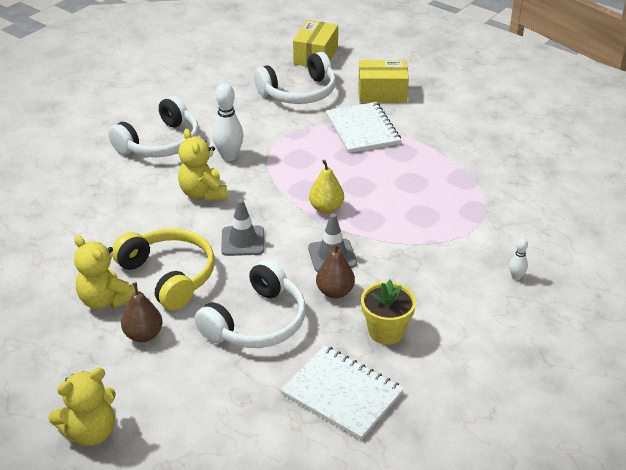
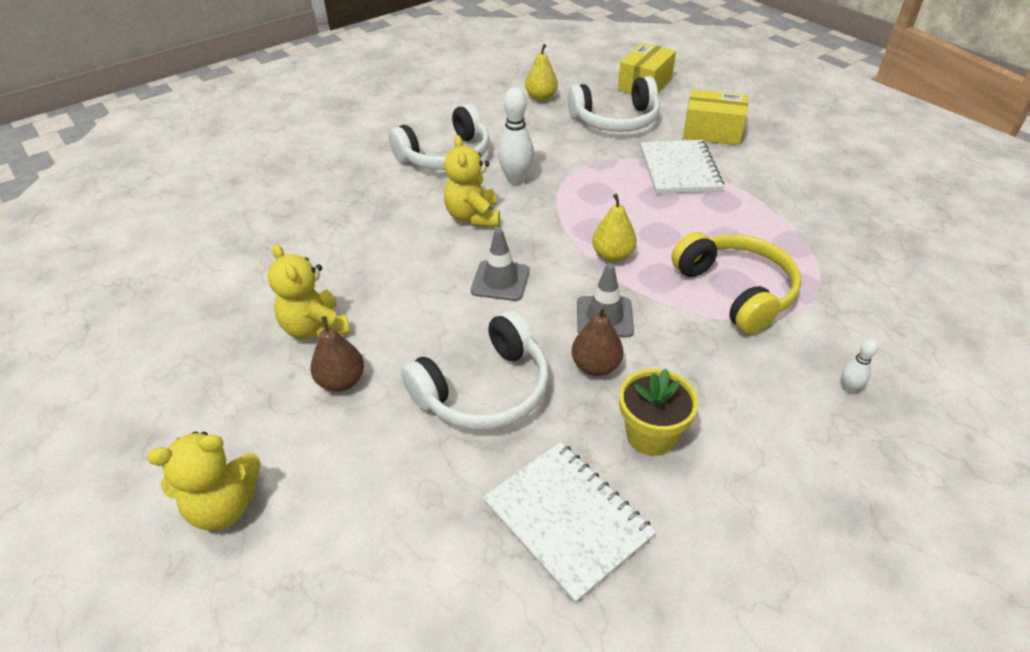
camera: 15 degrees right, 5 degrees up
yellow headphones [112,228,215,310] -> yellow headphones moved to [671,232,801,335]
none -> yellow pear [525,44,558,101]

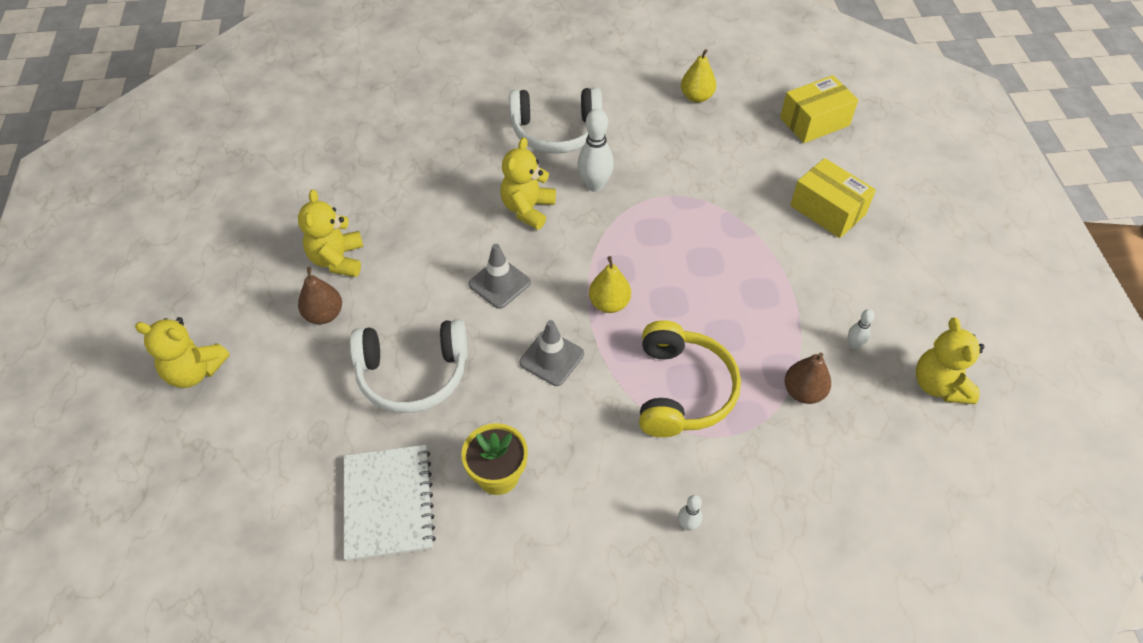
camera: 30 degrees right, 10 degrees up
white headphones [568,76,660,132] -> none
brown pear [572,306,624,376] -> brown pear moved to [785,353,831,404]
white notebook [640,140,724,194] -> none
none -> white bowling pin [848,309,875,349]
none -> yellow teddy bear [916,318,984,404]

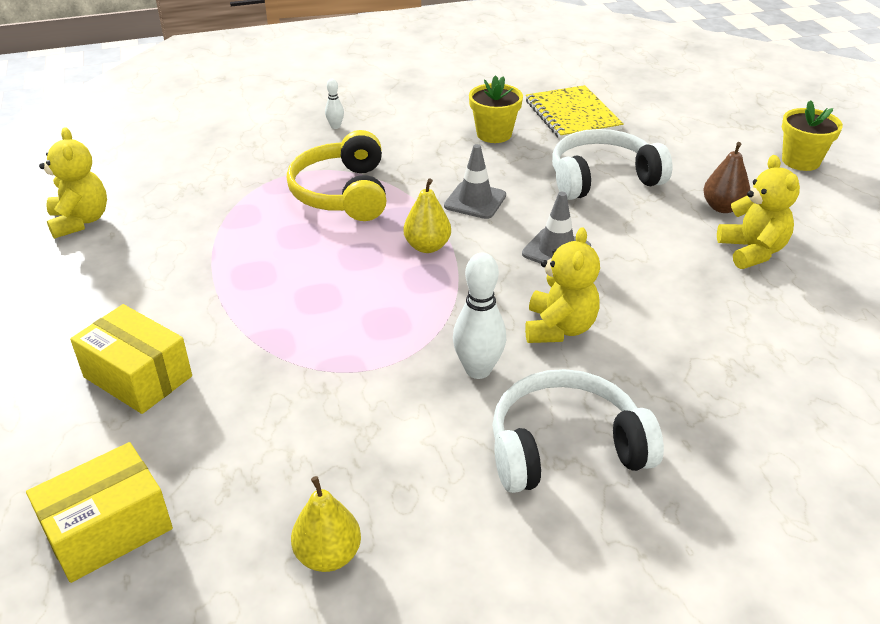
camera: 170 degrees right, 15 degrees down
yellow teddy bear [135,317,230,388] -> yellow flower pot [782,100,843,171]
white notebook [344,445,436,561] -> yellow notebook [526,85,624,140]
brown pear [785,353,831,404] -> none
white bowling pin [848,309,875,349] -> none

